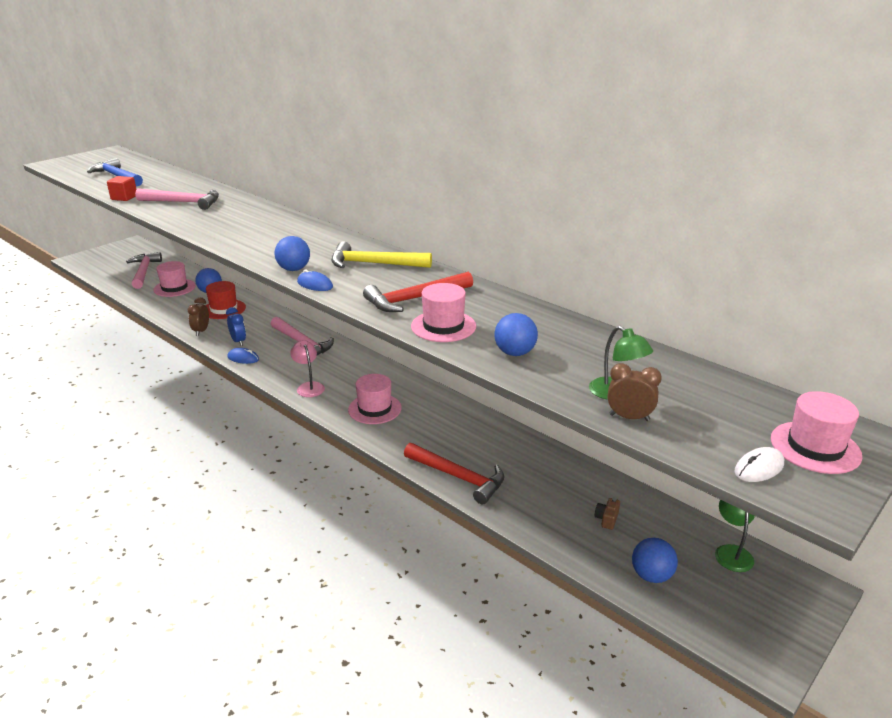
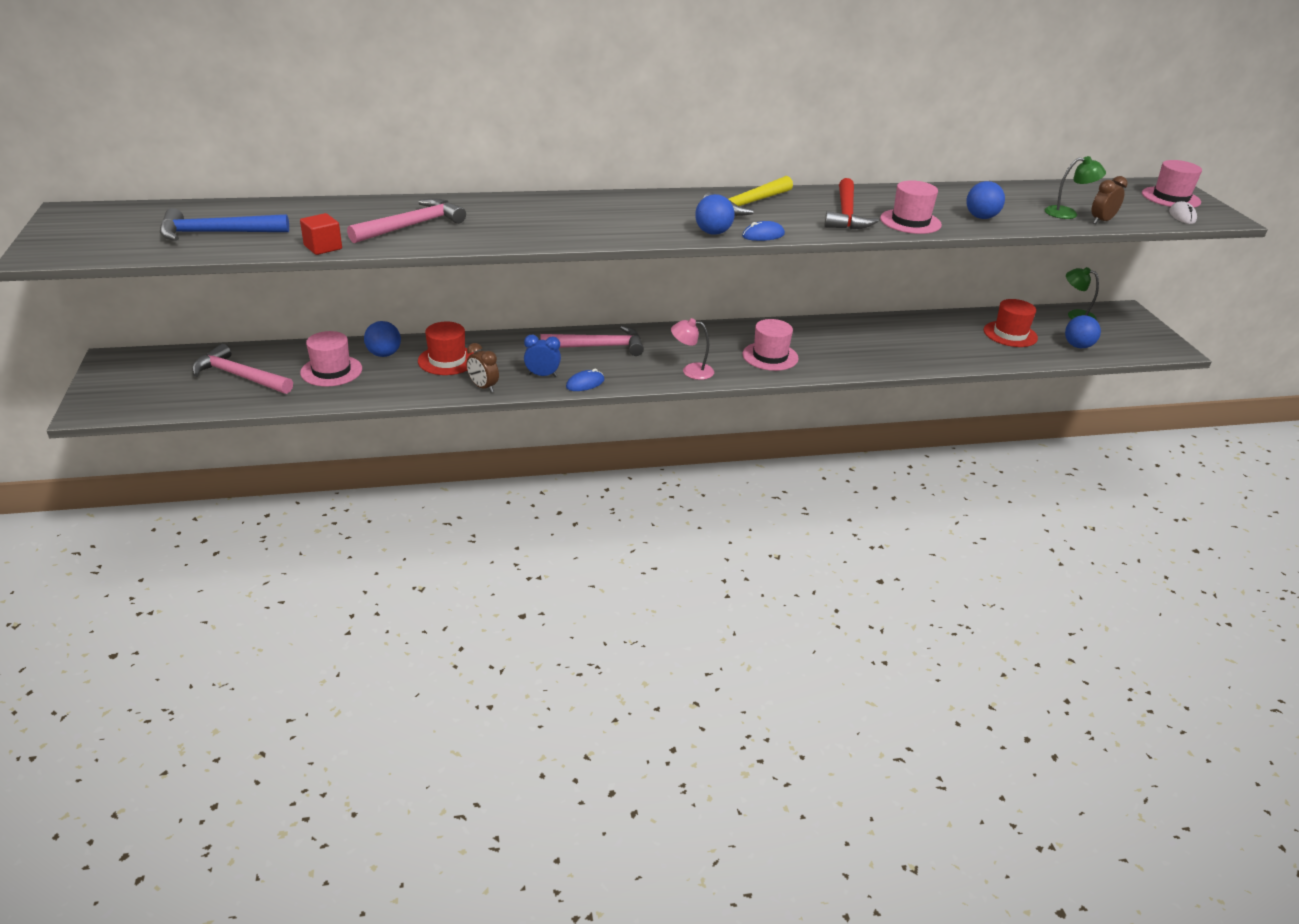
camera: 55 degrees left, 5 degrees up
red hammer [404,443,505,505] -> none
brown camera [594,498,620,530] -> red hat [984,299,1038,347]

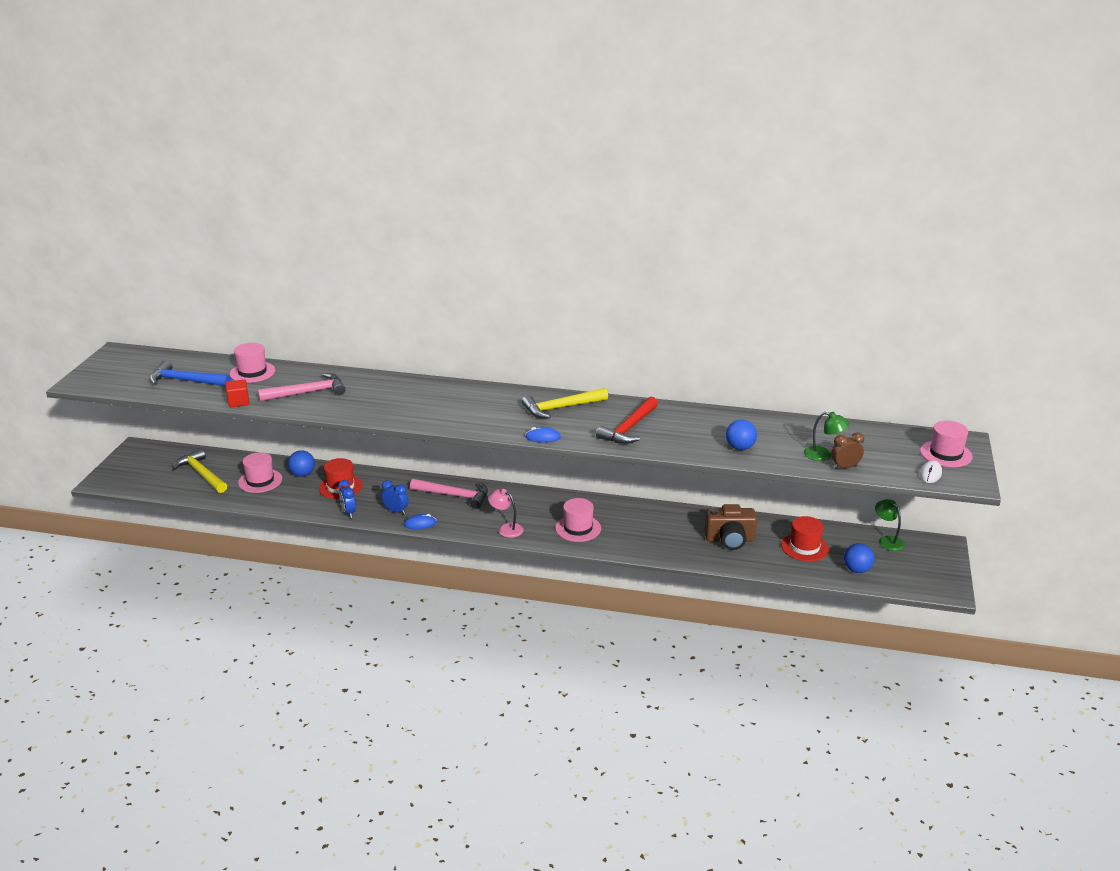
camera: 25 degrees right, 5 degrees down
pink hammer [192,344,293,394] -> yellow hammer [172,449,227,493]
brown clock [467,343,499,393] -> blue clock [338,480,356,518]
blue ball [695,194,735,235] -> none
pink hat [880,180,942,234] -> pink hat moved to [230,343,275,383]
none -> brown camera [704,504,757,550]

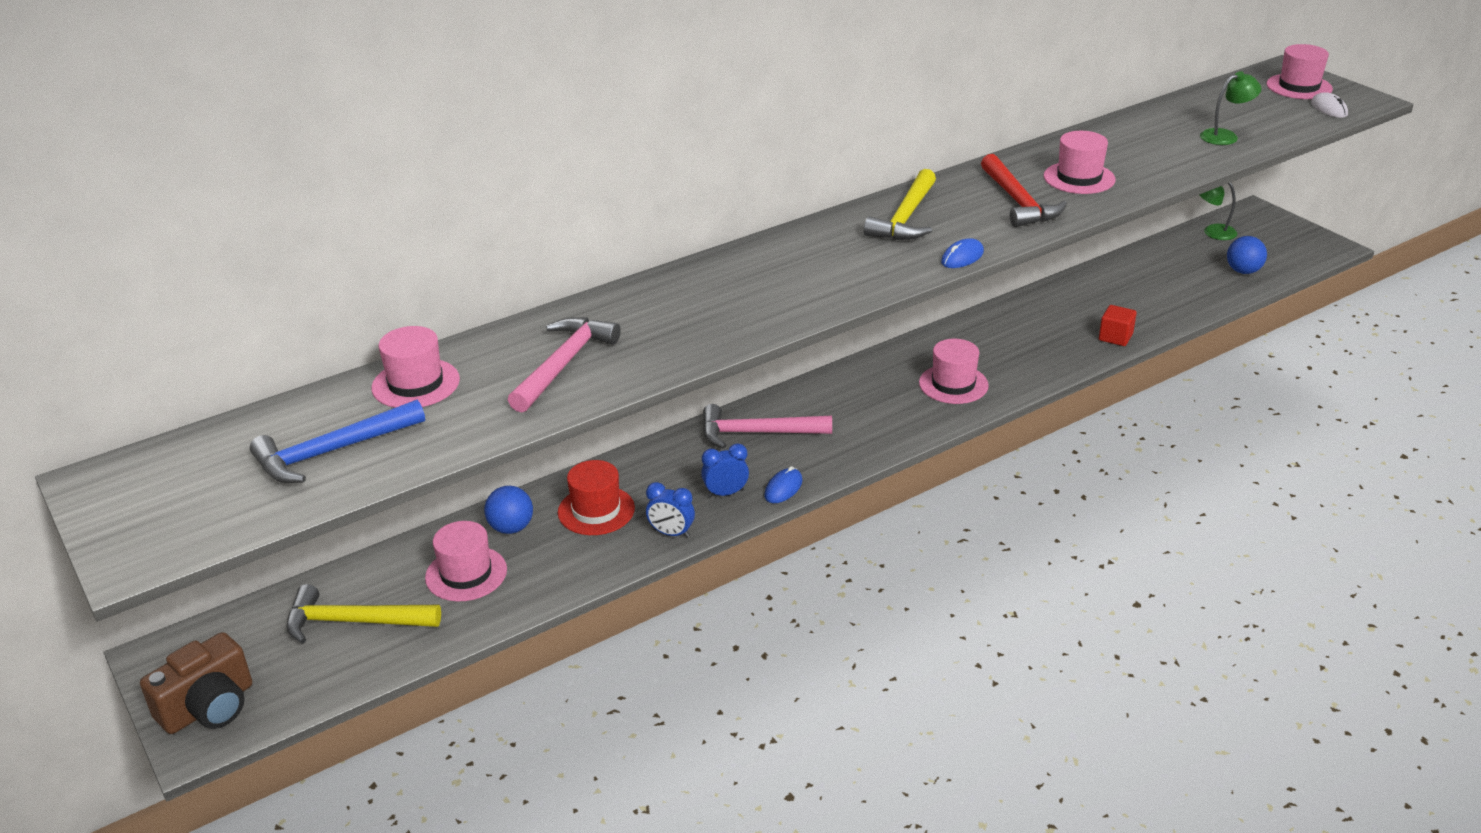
camera: 45 degrees left, 5 degrees up
red cube [226,380,249,407] -> red cube moved to [1099,305,1137,346]
pink hammer [410,479,488,509] -> pink hammer turned 150 degrees counterclockwise [703,404,832,449]
pink lamp [488,489,524,538] -> none
brown camera [704,504,757,550] -> brown camera moved to [140,632,252,734]
blue ball [726,419,757,450] -> none
red hat [781,516,829,561] -> none
brown clock [831,432,864,470] -> none
none -> pink hat [1044,131,1115,194]

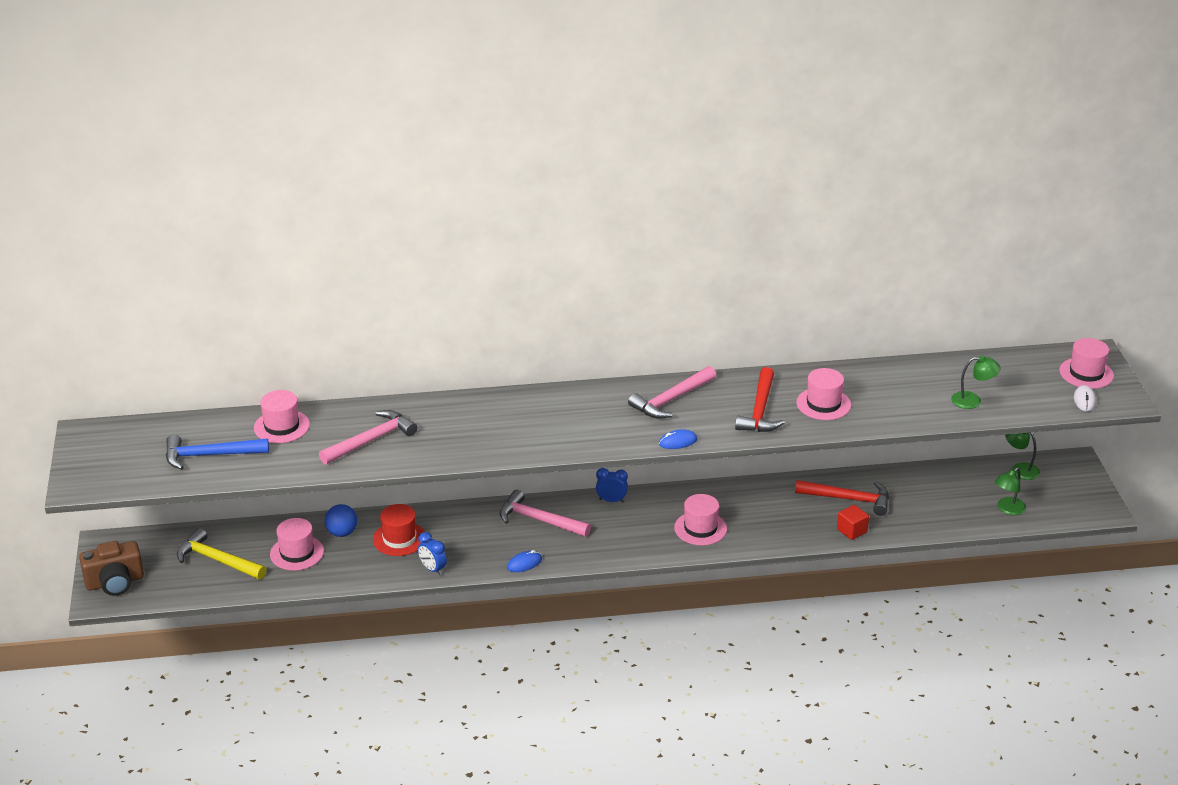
camera: 25 degrees right, 0 degrees up
blue clock [701,443,749,498] -> blue clock moved to [596,468,628,502]
yellow hammer [864,169,936,240] -> pink hammer [628,366,716,418]
blue ball [1227,236,1267,274] -> green lamp [995,467,1026,515]
none -> red hammer [795,480,889,516]

